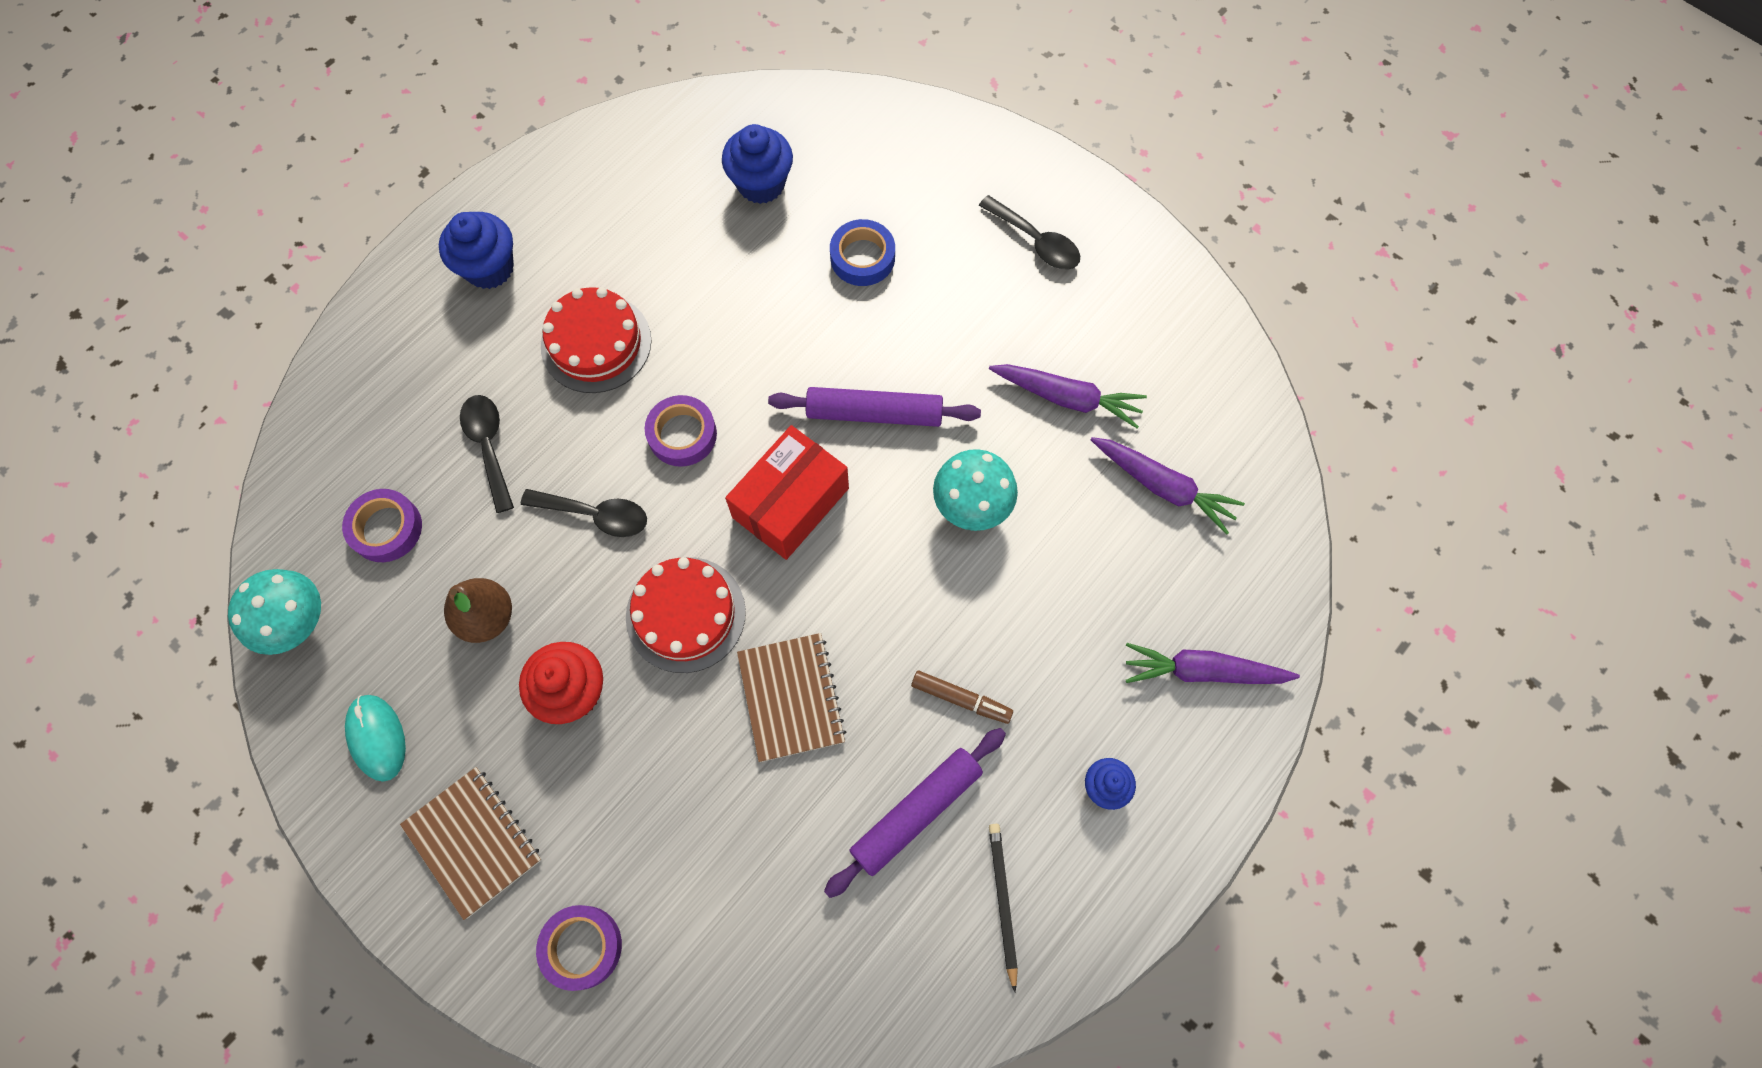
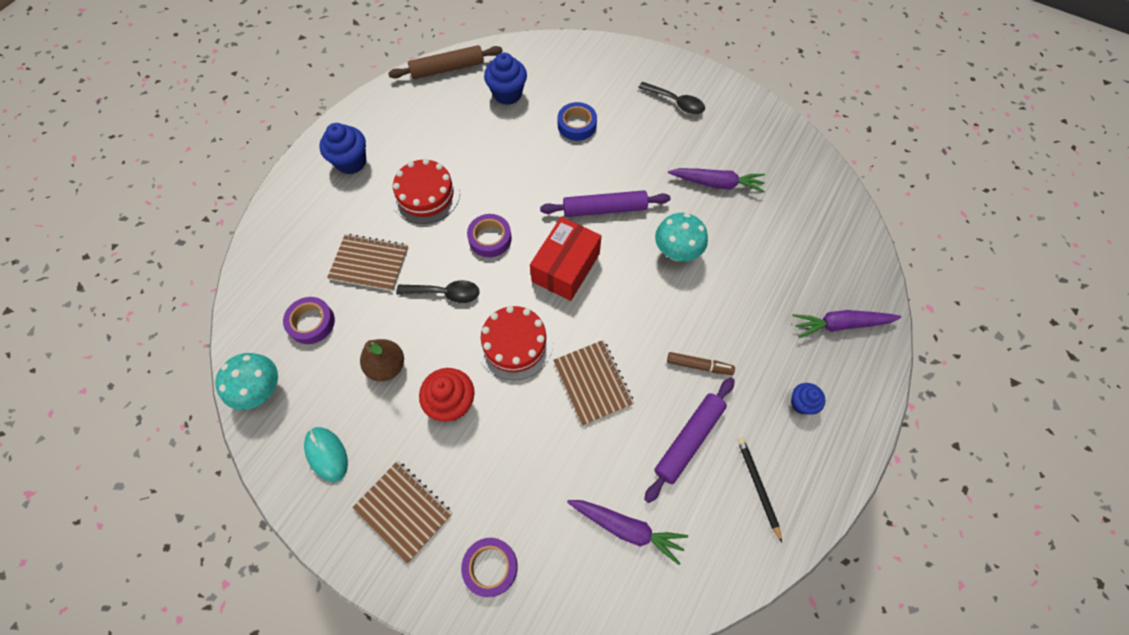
camera: 10 degrees left, 5 degrees down
black spoon [460,395,514,513] -> brown notebook [327,234,408,291]
purple carrot [1091,437,1245,535] -> purple carrot moved to [567,500,688,565]
none -> brown rolling pin [388,45,503,79]

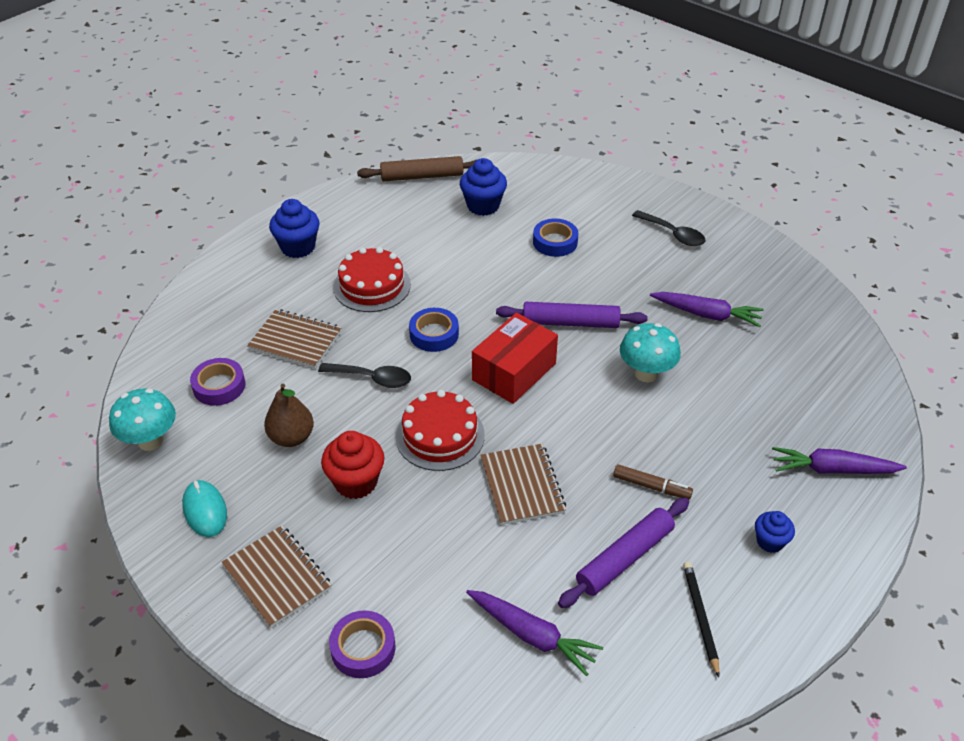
camera: 10 degrees right, 20 degrees down
purple tape [467,214,512,257] -> blue tape [409,308,459,352]

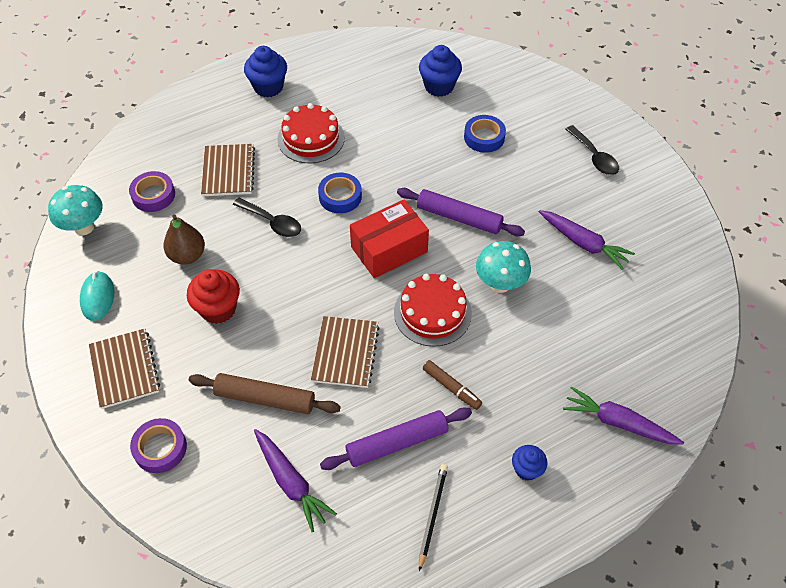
camera: 20 degrees right, 10 degrees up
brown notebook [247,309,342,368] -> brown notebook turned 45 degrees clockwise [201,144,255,196]
brown rolling pin [357,156,478,181] -> brown rolling pin moved to [189,373,341,414]
red cake [395,390,485,471] -> red cake moved to [394,274,472,347]

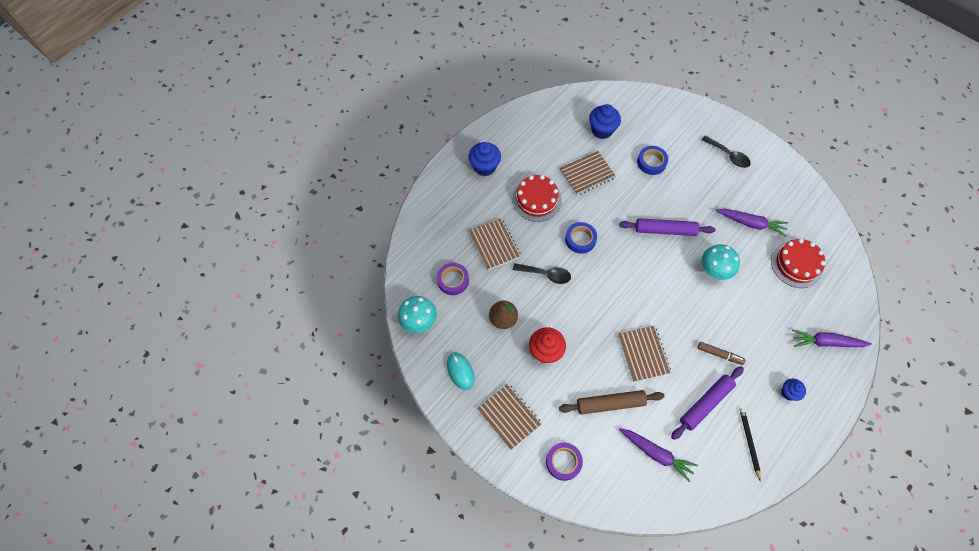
camera: 20 degrees left, 10 degrees up
red box [350,199,429,278] -> none
red cake [394,274,472,347] -> red cake moved to [771,239,826,288]
none -> brown notebook [560,151,616,195]

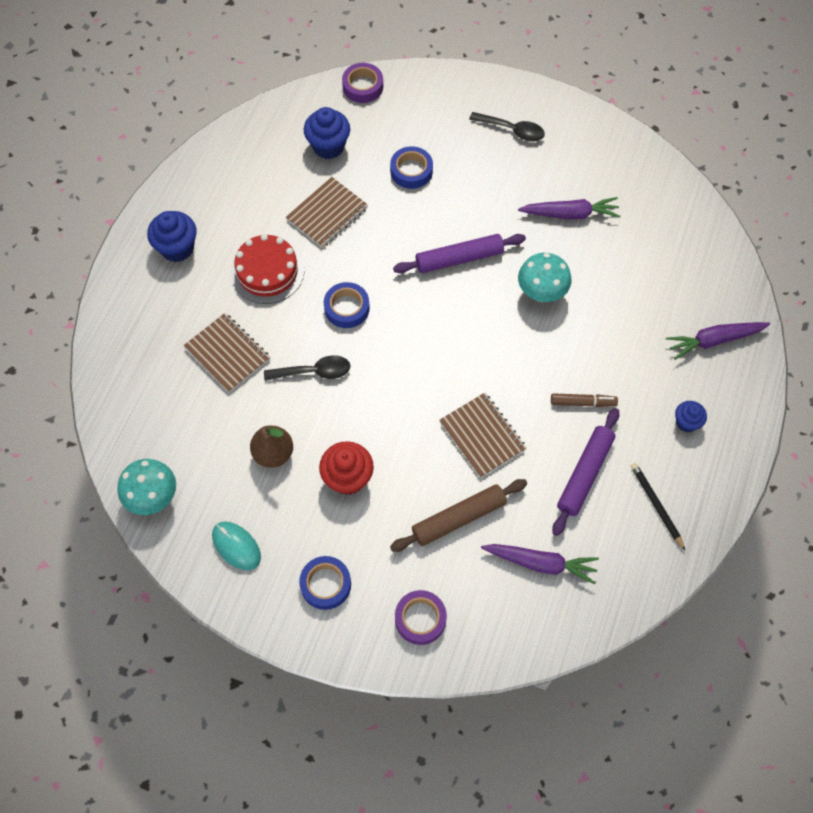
camera: 20 degrees left, 0 degrees up
purple tape [437,263,469,295] -> purple tape moved to [342,63,383,103]
brown notebook [477,384,542,450] -> blue tape [299,556,351,610]
red cake [771,239,826,288] -> none

